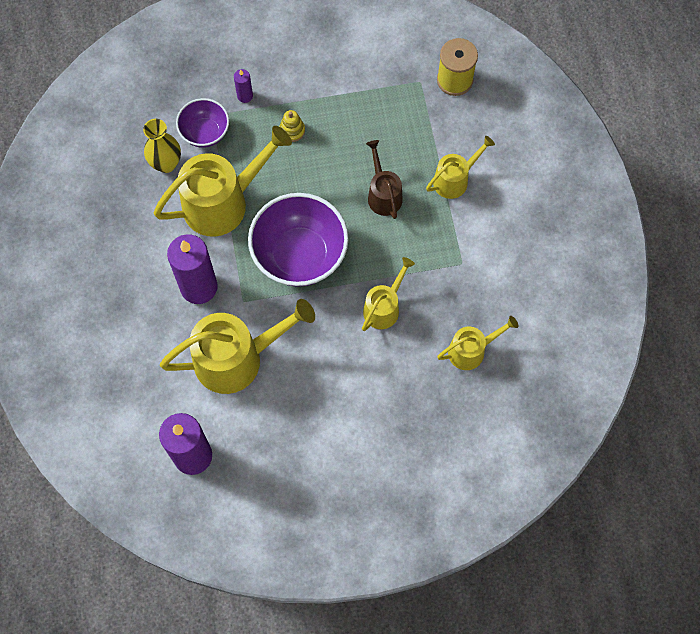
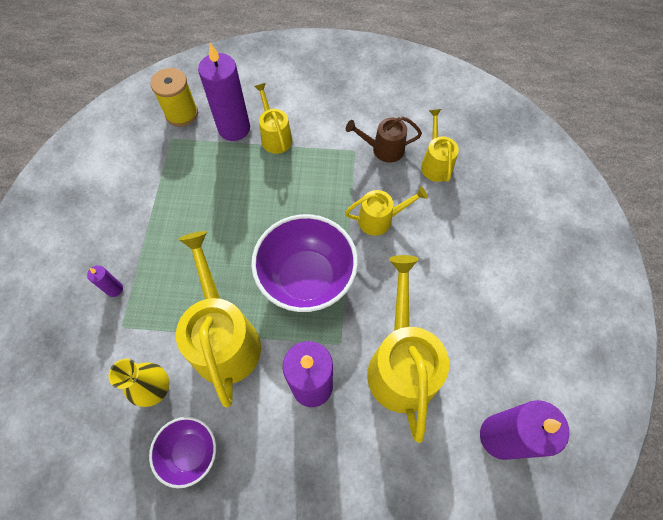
camera: 75 degrees left, 5 degrees down
purple bowl [176,98,229,148] -> purple bowl moved to [149,417,216,488]
yellow stacking toy [279,110,305,142] -> none
yellow watering can [362,257,415,331] -> yellow watering can turned 120 degrees clockwise [345,186,428,236]
brown watering can [366,140,402,219] -> brown watering can moved to [346,116,422,163]
none -> purple candle [198,43,250,141]

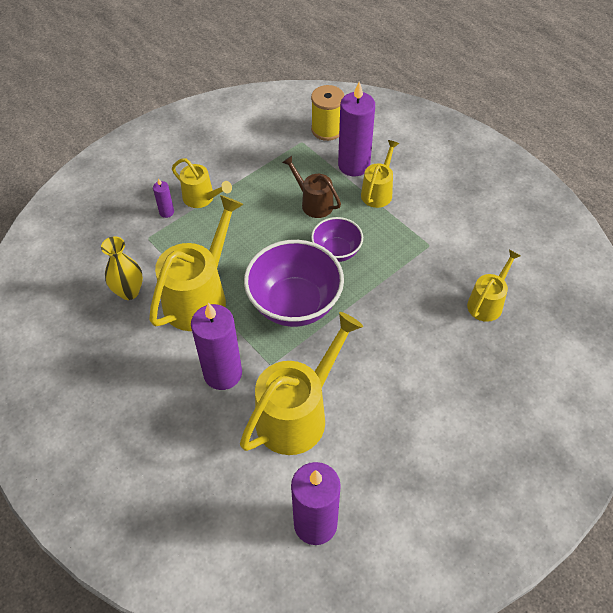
camera: 45 degrees right, 10 degrees down
purple bowl [149,417,216,488] -> purple bowl moved to [311,217,363,262]
yellow watering can [345,186,428,236] -> yellow watering can moved to [172,158,232,208]
brown watering can [346,116,422,163] -> brown watering can moved to [282,156,341,218]

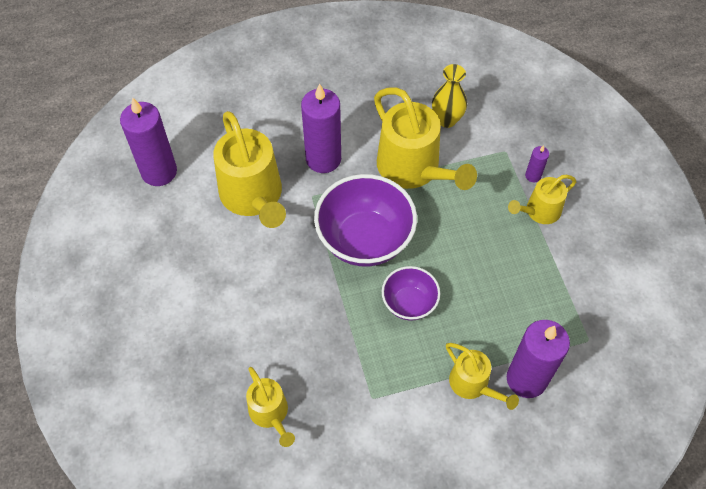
camera: 115 degrees right, 5 degrees up
brown watering can [282,156,341,218] -> none
yellow spool [311,85,344,141] -> none

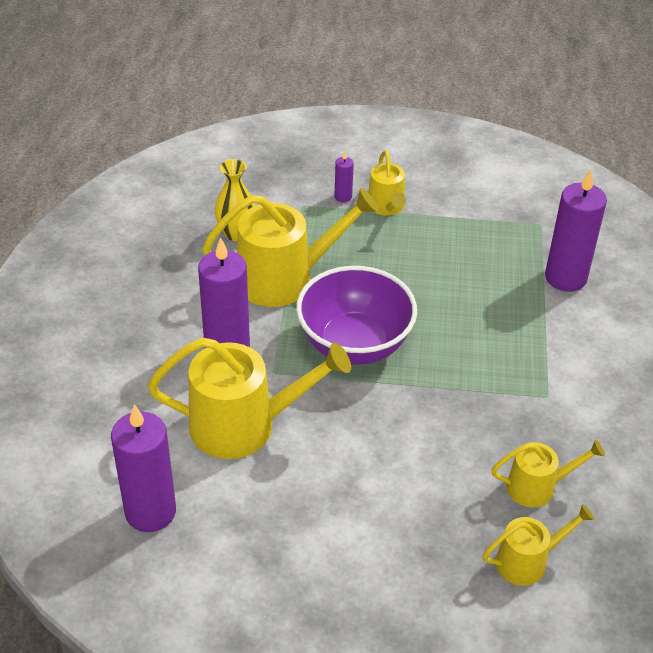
camera: 70 degrees left, 15 degrees down
purple bowl [382,266,440,321] -> none
yellow watering can [446,343,519,410] -> yellow watering can moved to [483,504,595,586]

